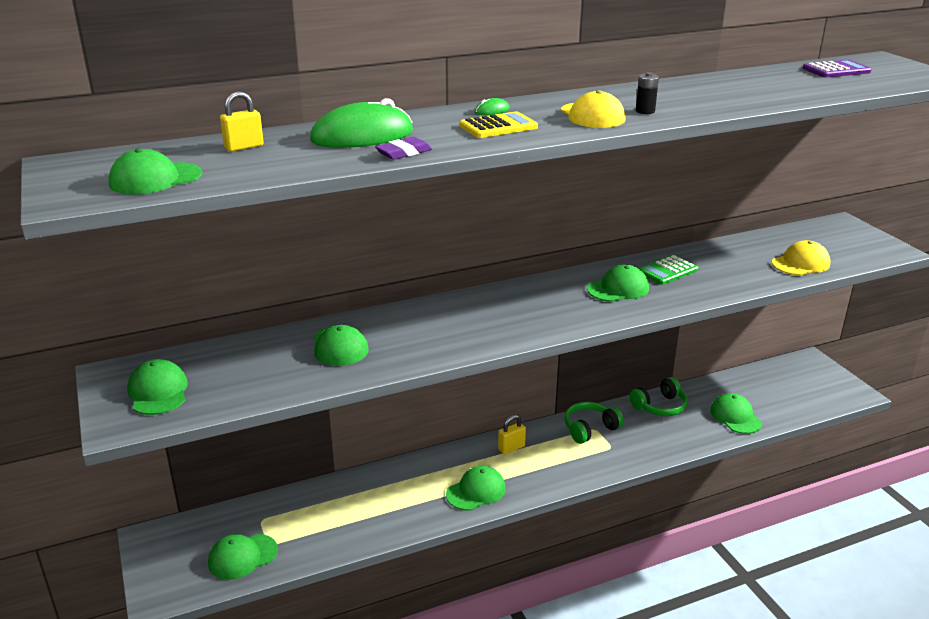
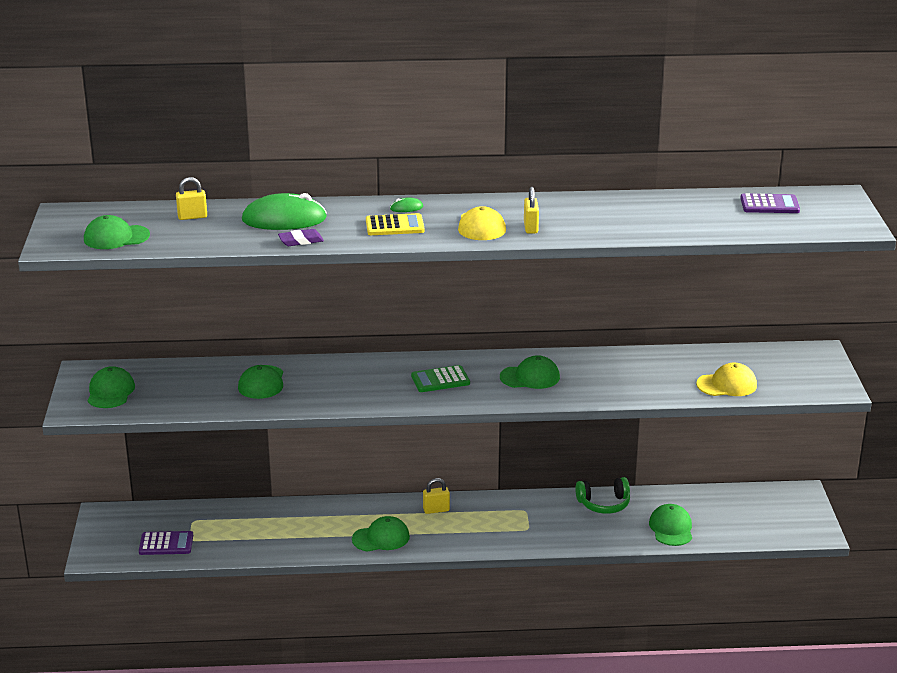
camera: 20 degrees right, 0 degrees up
green cap [208,534,278,580] -> purple calculator [139,531,193,555]
green headphones [564,402,624,444] -> none
black battery [636,72,659,114] -> yellow padlock [524,187,539,234]
green calculator [638,255,699,285] -> green calculator moved to [411,365,470,392]

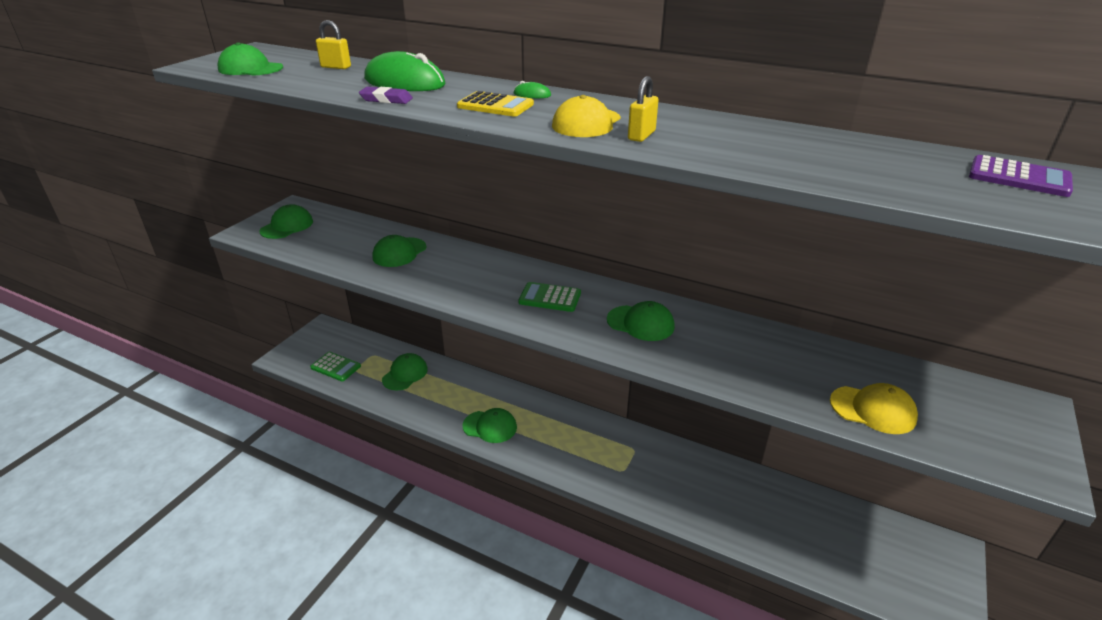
camera: 30 degrees right, 5 degrees up
purple calculator [139,531,193,555] -> green calculator [310,352,361,381]
yellow padlock [423,478,450,514] -> none
green headphones [575,477,630,514] -> none
green cap [649,504,692,546] -> green cap moved to [382,353,428,391]

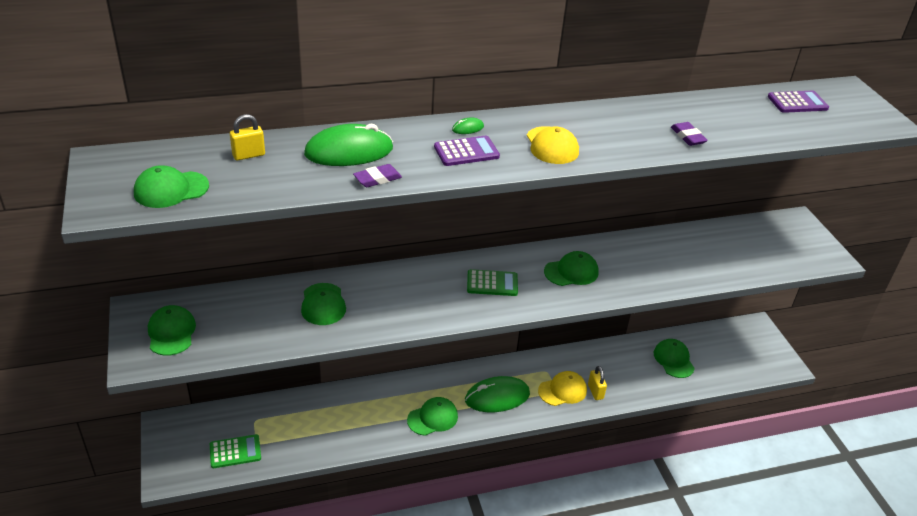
camera: 45 degrees left, 5 degrees up
green cap [382,353,428,391] -> green cap moved to [654,339,695,378]
yellow calculator [457,91,534,117] -> purple calculator [434,135,500,166]
green calculator [518,282,581,312] -> green calculator turned 150 degrees counterclockwise [467,269,518,296]
yellow padlock [628,76,659,142] -> yellow padlock moved to [588,366,607,400]
yellow cap [830,383,918,434] -> yellow cap moved to [538,371,587,406]
none -> green mouse [465,376,530,412]
none -> purple eraser [671,122,708,146]

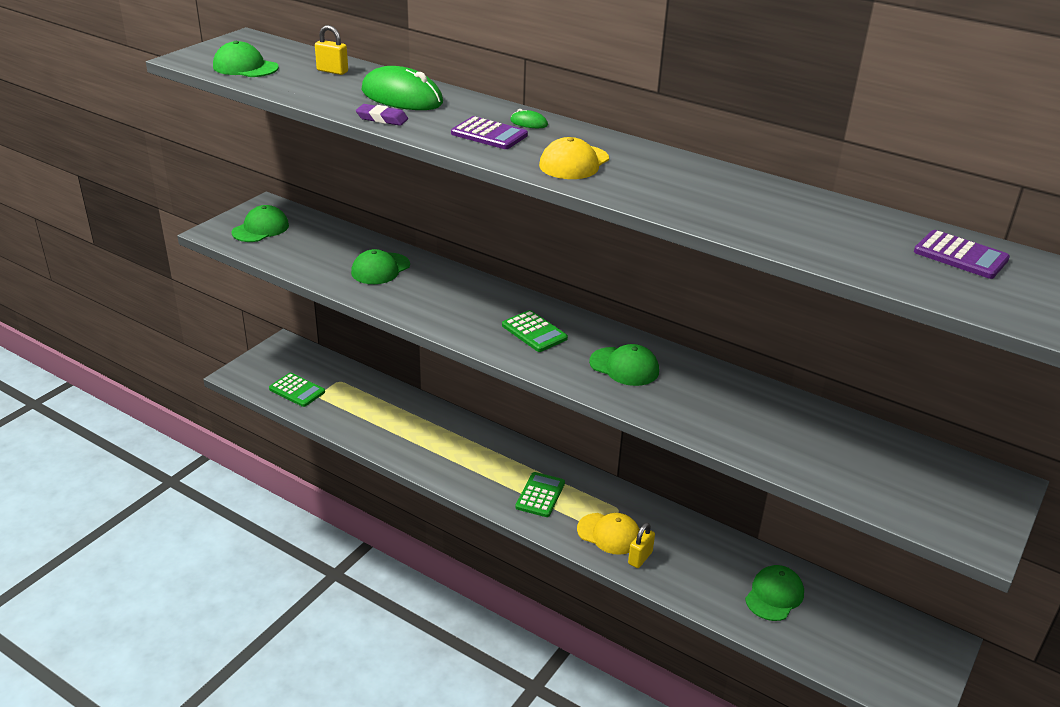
camera: 50 degrees right, 5 degrees down
green cap [407,397,458,436] -> none
green mouse [465,376,530,412] -> green calculator [515,472,565,517]
purple eraser [671,122,708,146] -> none

